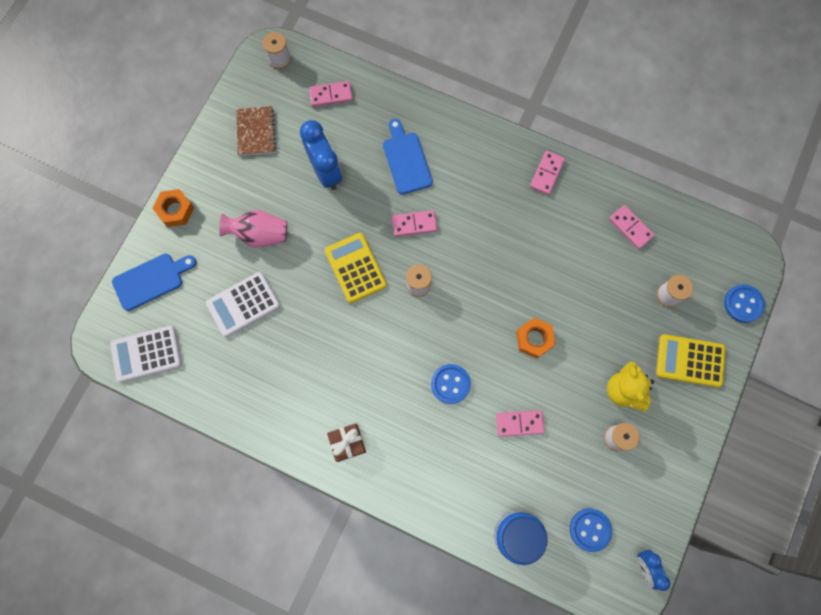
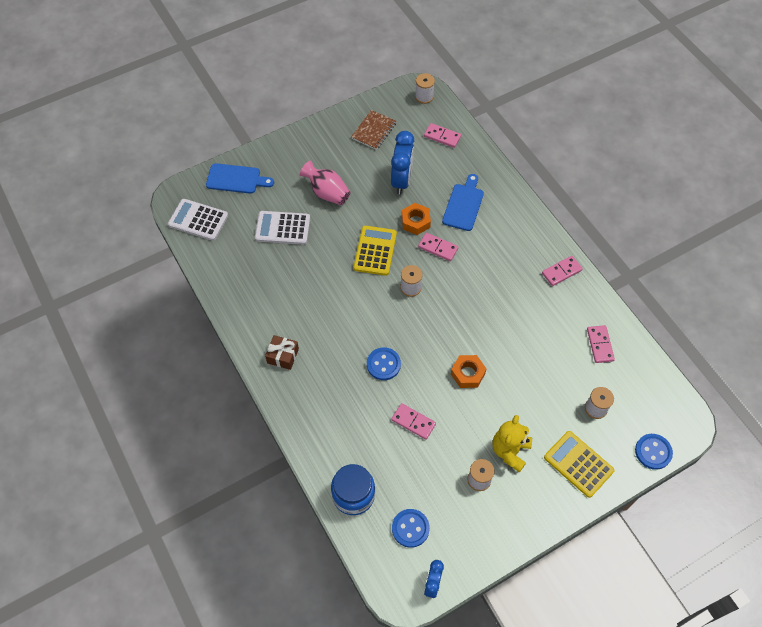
camera: 35 degrees right, 15 degrees down
orange nut [152,189,194,227] -> orange nut moved to [402,203,431,235]

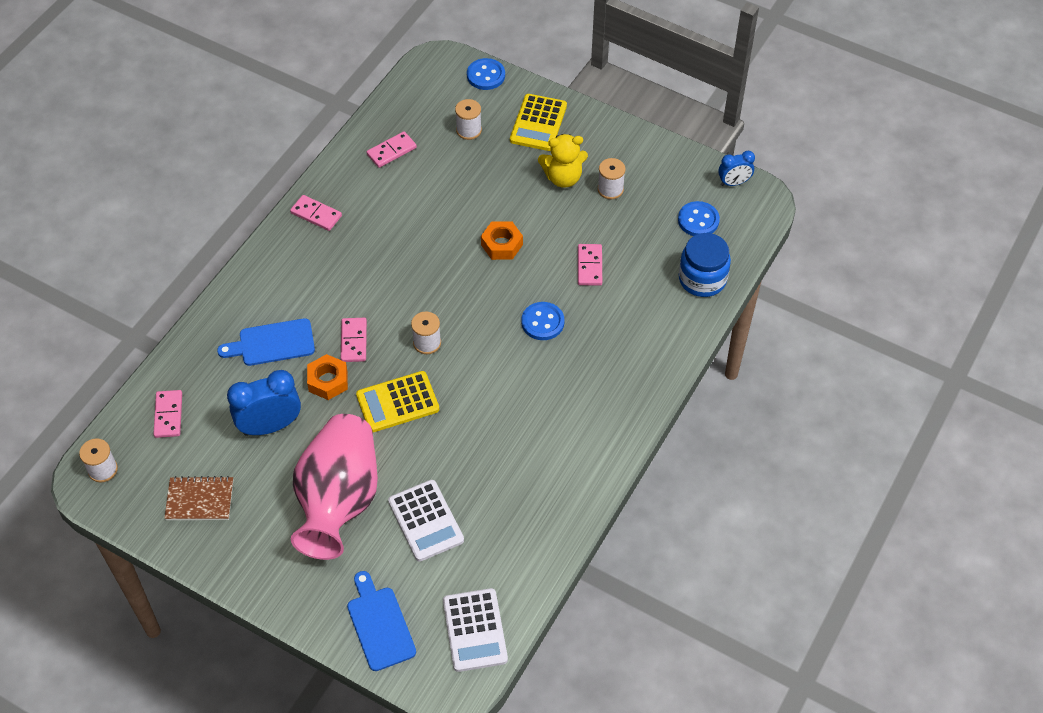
camera: 120 degrees left, 5 degrees down
brown gift [265,335,299,370] -> none
pink vase [300,161,350,205] -> pink vase [291,414,378,560], size x1.84

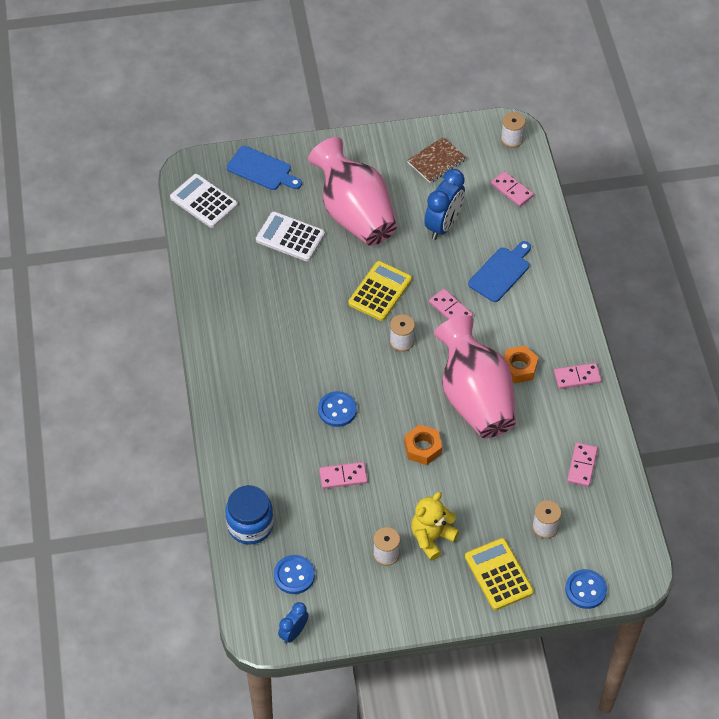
camera: 140 degrees right, 0 degrees up
orange nut [307,354,348,400] -> orange nut moved to [504,345,539,384]
pink domino [578,244,602,286] -> pink domino turned 60 degrees counterclockwise [319,462,368,489]
none -> pink vase [434,315,516,438]

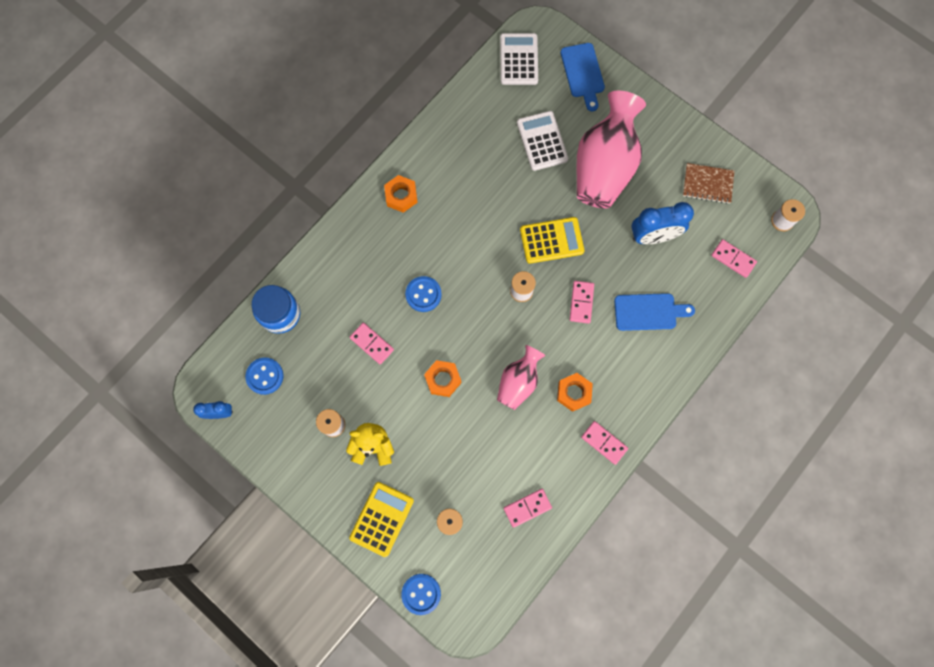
camera: 50 degrees right, 20 degrees up
pink vase [434,315,516,438] -> pink vase [497,345,546,410], size x0.54
pink domino [491,171,534,207] -> pink domino turned 60 degrees counterclockwise [711,239,757,278]
none -> orange nut [384,175,418,213]

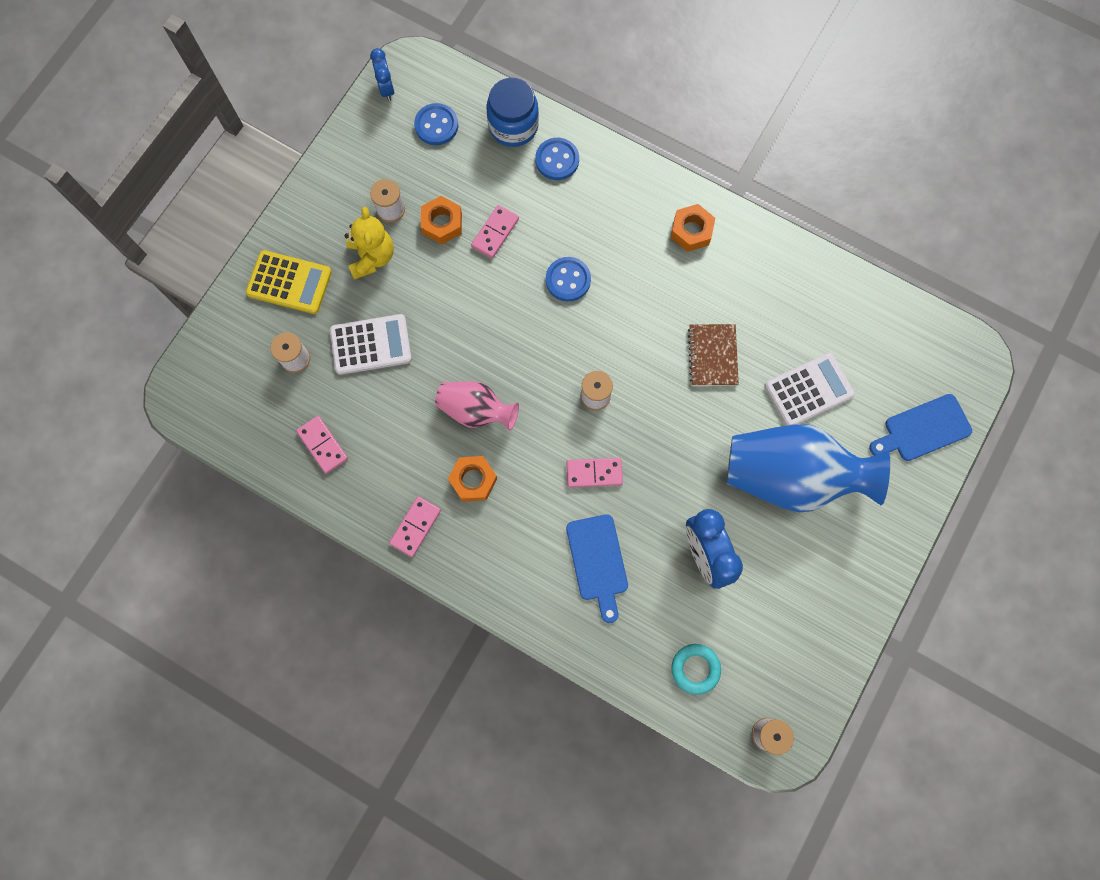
camera: 80 degrees right, 0 degrees up
blue button [401,574,441,615] -> blue button moved to [535,138,579,180]
orange nut [424,360,461,397] -> orange nut moved to [421,196,462,244]
white calculator [500,33,538,85] -> white calculator moved to [330,314,412,375]
yellow calculator [520,217,584,264] -> none
pink vase [576,91,646,209] -> blue vase [727,424,890,512]
brown notebook [683,163,734,204] -> brown notebook moved to [688,324,739,386]
pink domino [711,239,757,278] -> turquoise ring [671,644,721,695]

